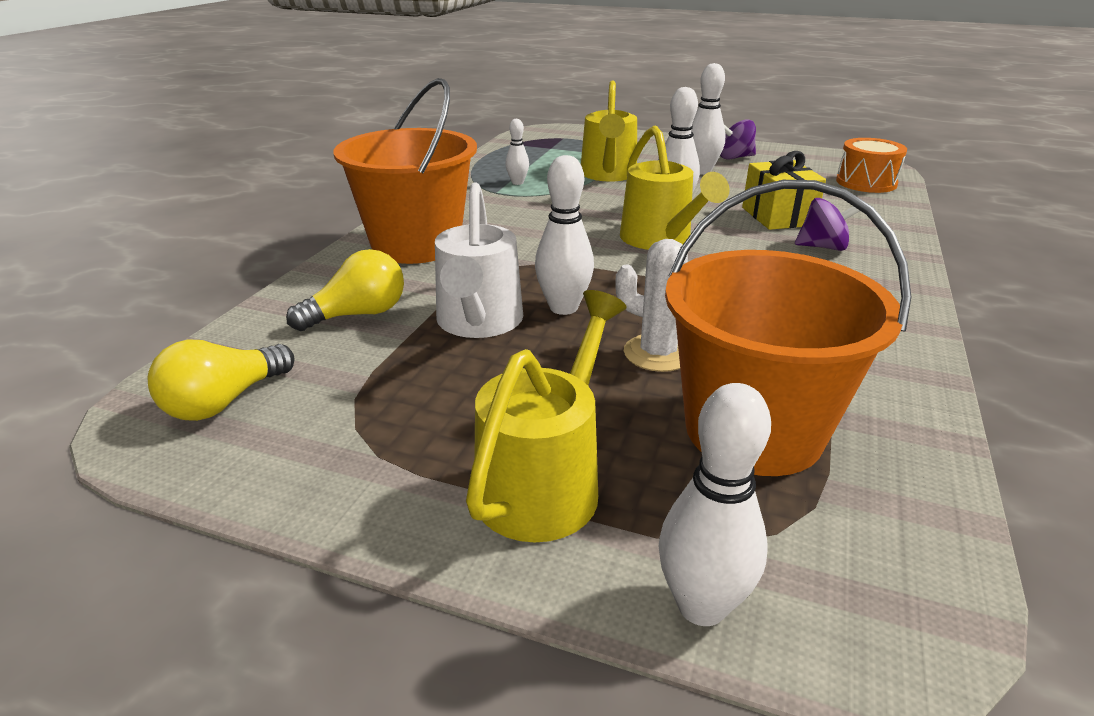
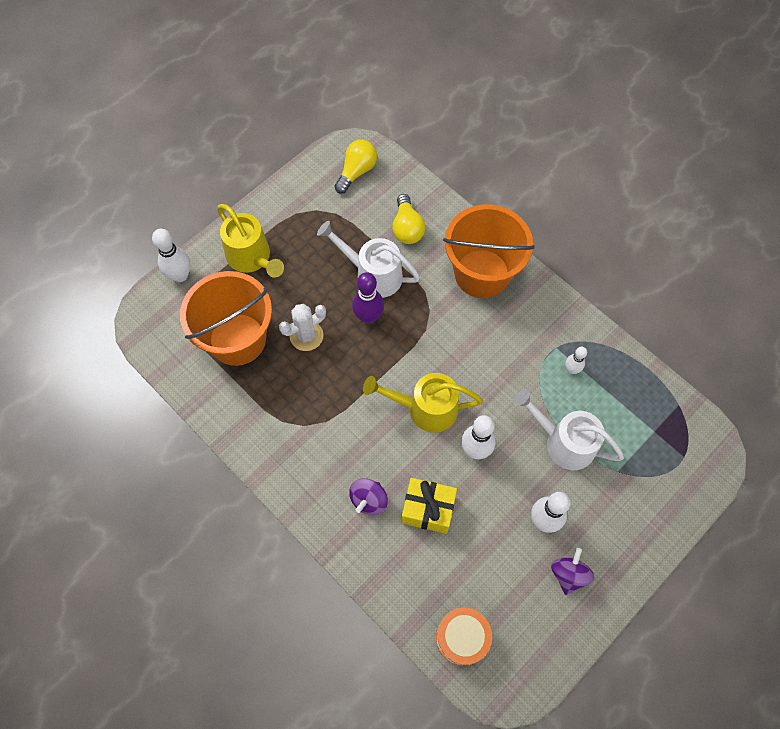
camera: 115 degrees right, 35 degrees up
yellow light bulb [148,340,295,421] -> yellow light bulb turned 60 degrees clockwise [334,140,377,194]
white bowling pin [535,155,594,315] -> purple bowling pin [352,272,384,324]
yellow watering can [581,80,637,182] -> white watering can [513,389,624,470]

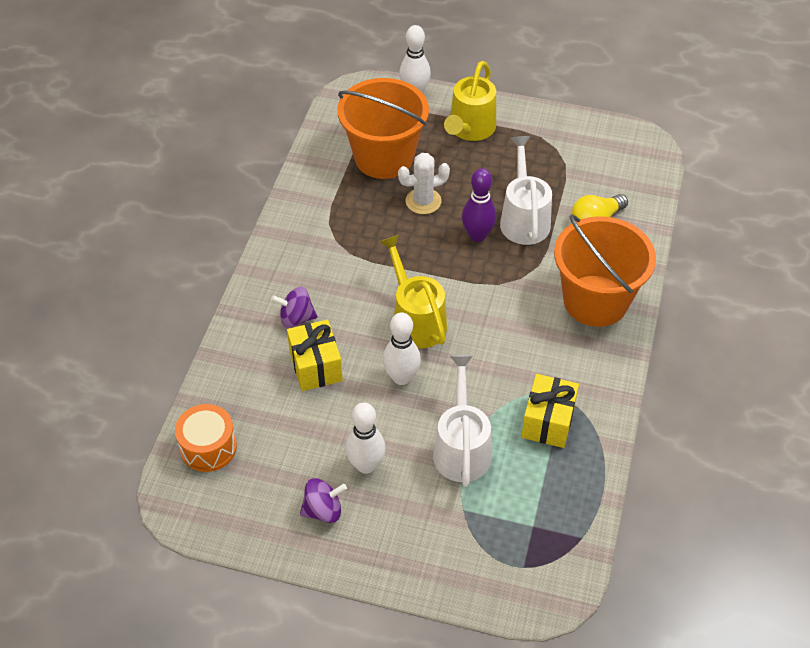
camera: 60 degrees right, 15 degrees down
white cactus [279,304,326,351] -> white cactus turned 45 degrees counterclockwise [398,153,450,214]
yellow light bulb [334,140,377,194] -> none
white bowling pin [565,347,587,374] -> yellow gift [521,374,579,448]

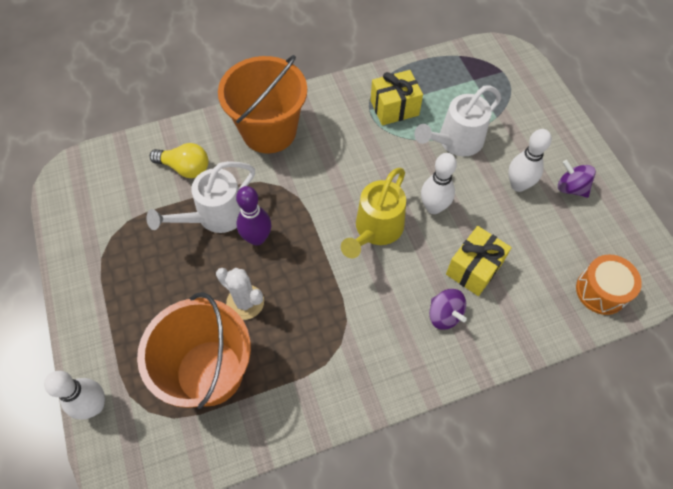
camera: 125 degrees left, 10 degrees up
yellow watering can [444,61,496,141] -> none

